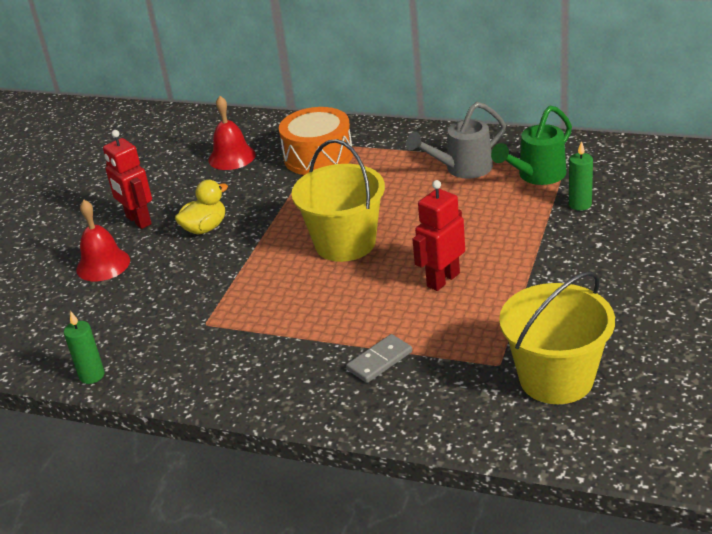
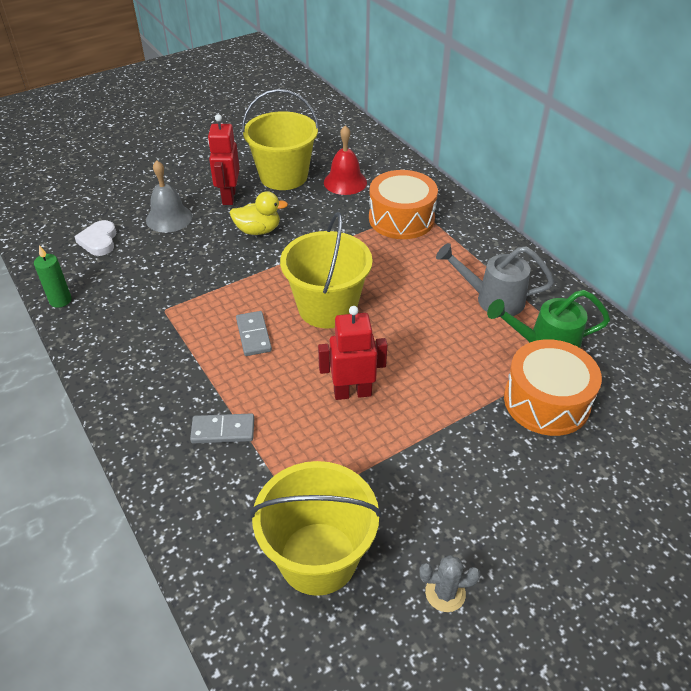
camera: 35 degrees right, 10 degrees up
red bell [76,200,130,281] -> grey bell [146,160,192,233]
green candle [569,141,593,211] -> orange drum [504,339,602,436]
none -> white heart [74,220,116,256]
none -> grey domino [236,311,272,356]
none -> yellow bucket [242,89,319,190]
none -> grey cactus [419,555,481,612]

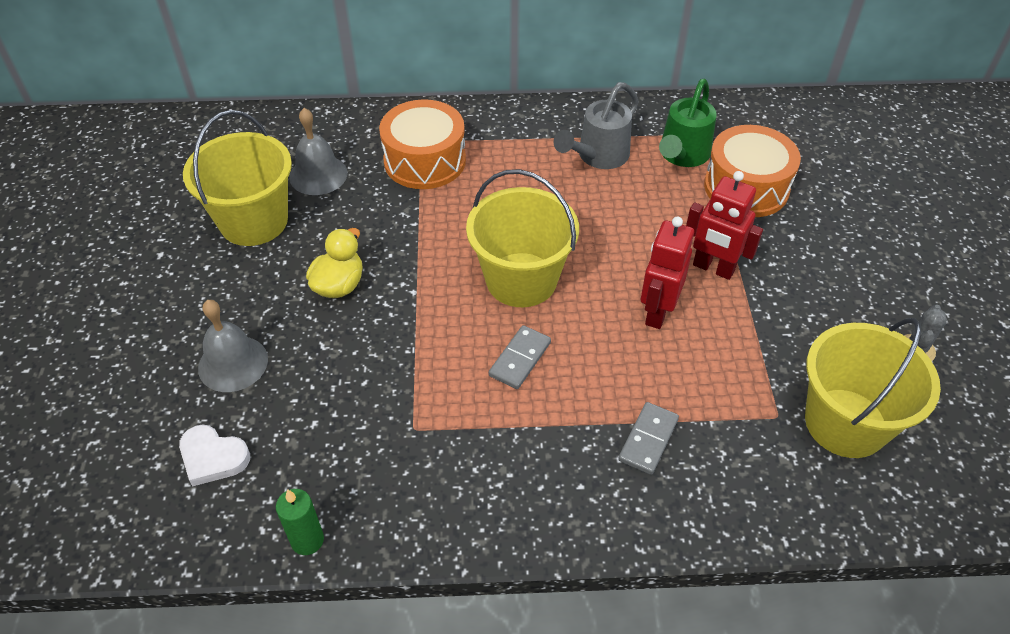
camera: 60 degrees left, 5 degrees up
red robot [208,114,240,205] -> red robot moved to [686,171,763,280]
grey domino [236,311,272,356] -> grey domino turned 75 degrees counterclockwise [489,325,551,389]
red bell [324,125,367,195] -> grey bell [289,108,348,195]

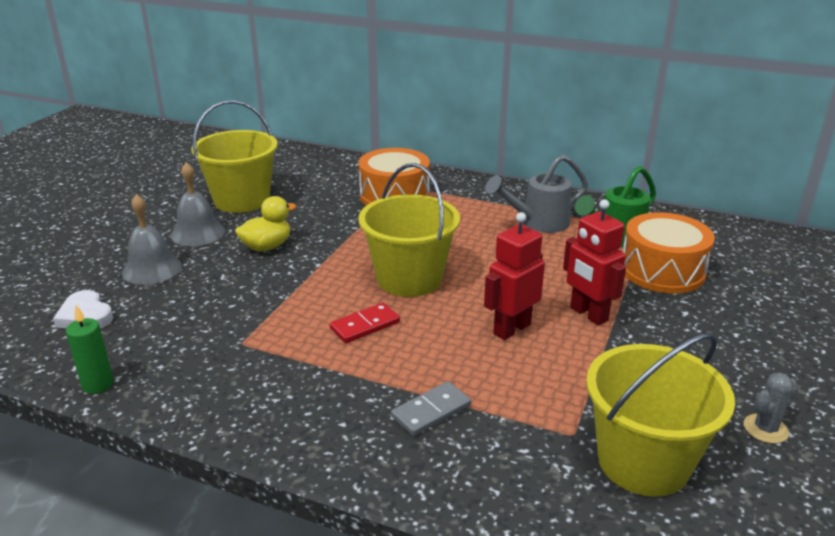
camera: 25 degrees right, 20 degrees down
grey bell [289,108,348,195] -> grey bell moved to [171,162,225,246]
grey domino [489,325,551,389] -> red domino [330,303,400,343]

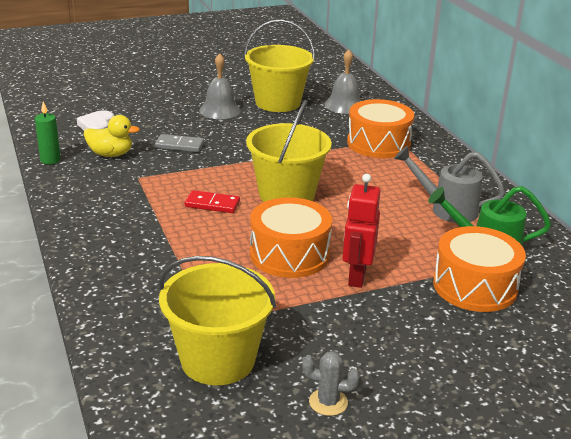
camera: 45 degrees right, 0 degrees up
grey bell [122,194,182,285] -> grey bell moved to [324,49,362,114]
yellow duck [235,196,297,252] -> yellow duck moved to [84,115,140,157]
grey domino [391,381,471,436] -> grey domino moved to [155,134,204,152]
red robot [484,212,545,340] -> orange drum [250,197,332,278]

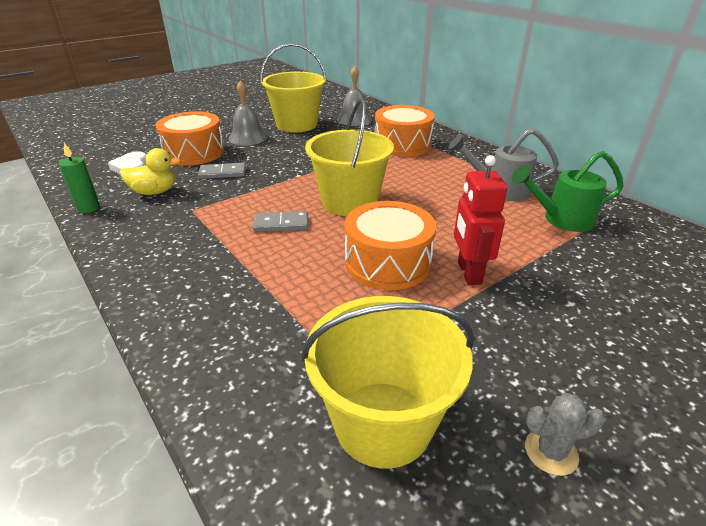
camera: 15 degrees left, 5 degrees up
red domino [185,190,240,213] -> grey domino [253,211,308,232]
orange drum [433,226,526,312] -> orange drum moved to [155,111,224,166]

